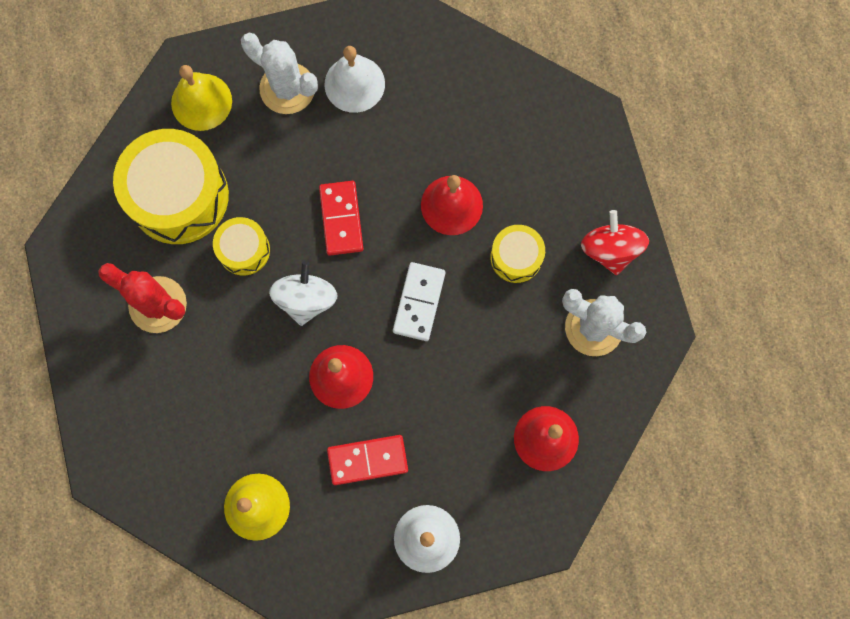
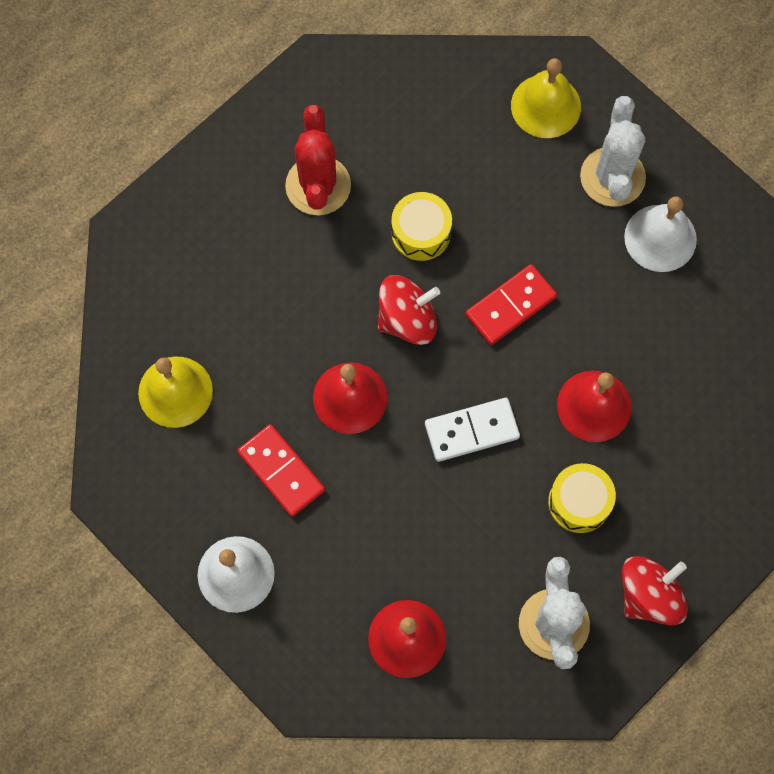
camera: 60 degrees right, 5 degrees down
yellow drum [113,129,229,244] -> none
white spinning top [269,261,338,326] -> red spinning top [377,275,440,345]

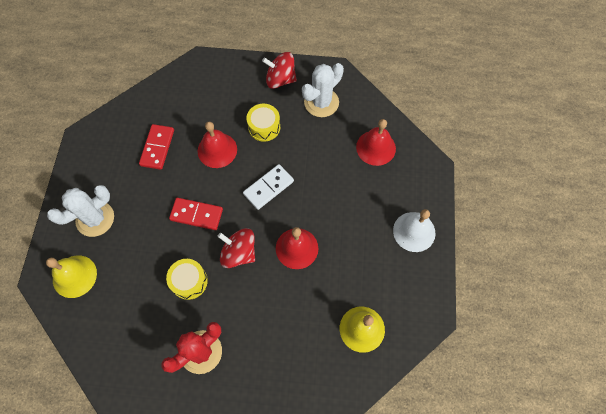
camera: 130 degrees left, 5 degrees down
red domino [237,424,325,517] -> red domino moved to [139,124,174,170]
white domino [425,398,520,462] -> white domino turned 75 degrees counterclockwise [243,164,294,210]
white bell [624,196,697,272] -> none

